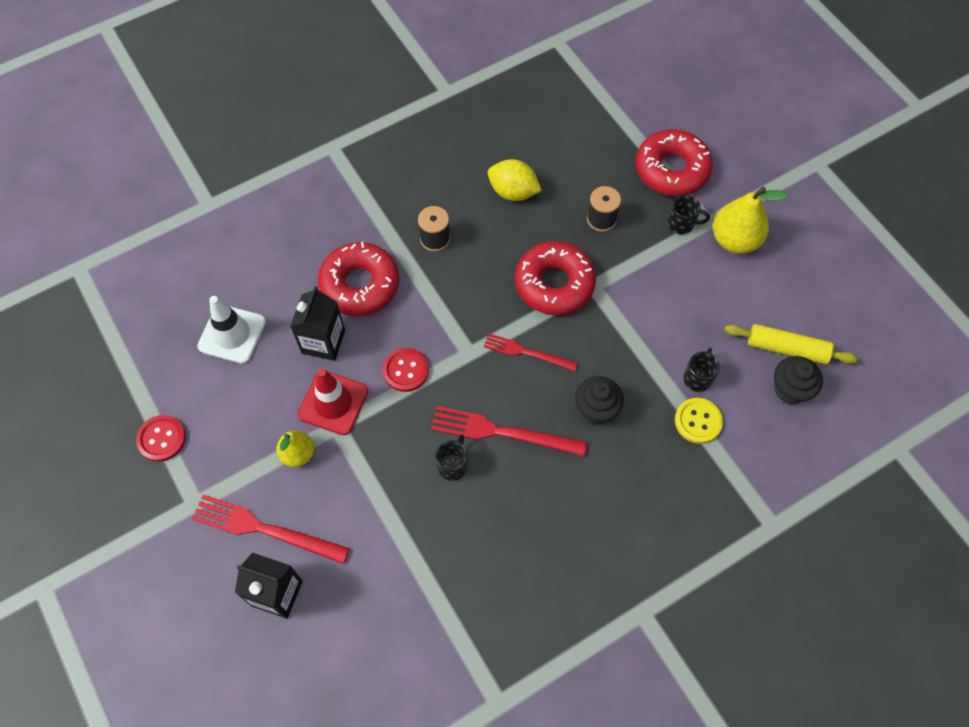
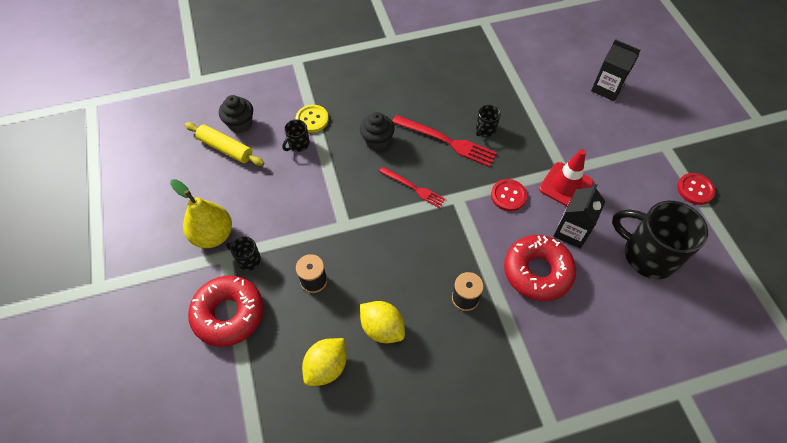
camera: 165 degrees left, 5 degrees down
red fork [192,495,350,564] -> none
white traffic cone [197,296,266,364] -> black mug [612,201,708,279]
yellow pear [277,430,314,467] -> none
red donut [515,241,596,315] -> none
none -> yellow lemon [302,338,347,386]

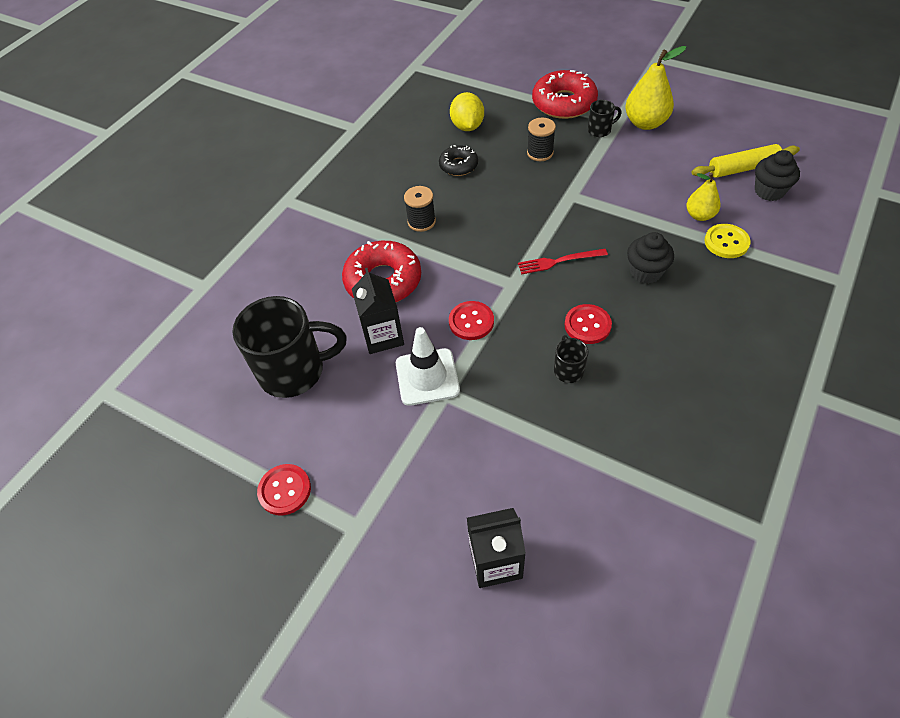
camera: 140 degrees right, 5 degrees down
black mug [282,119,310,152] -> yellow pear [686,173,720,221]
yellow lemon [360,301,405,343] -> black donut [439,145,478,176]
red fork [392,115,497,167] -> red button [565,304,612,344]
red traffic cone [539,149,594,206] -> white traffic cone [396,327,460,406]

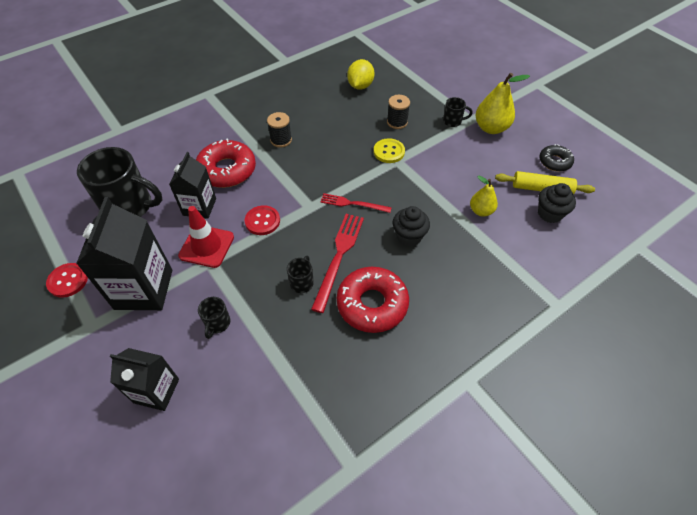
camera: 20 degrees right, 0 degrees up
white traffic cone [396,327,460,406] -> red traffic cone [178,206,234,268]
black donut [439,145,478,176] -> black donut moved to [539,144,574,171]
red donut [532,70,598,119] -> red donut moved to [337,267,409,333]
red button [565,304,612,344] -> red fork [311,214,364,313]
yellow button [704,224,751,258] -> yellow button moved to [374,138,405,163]
none -> black carton [76,197,172,310]
none -> black mug [198,297,230,339]

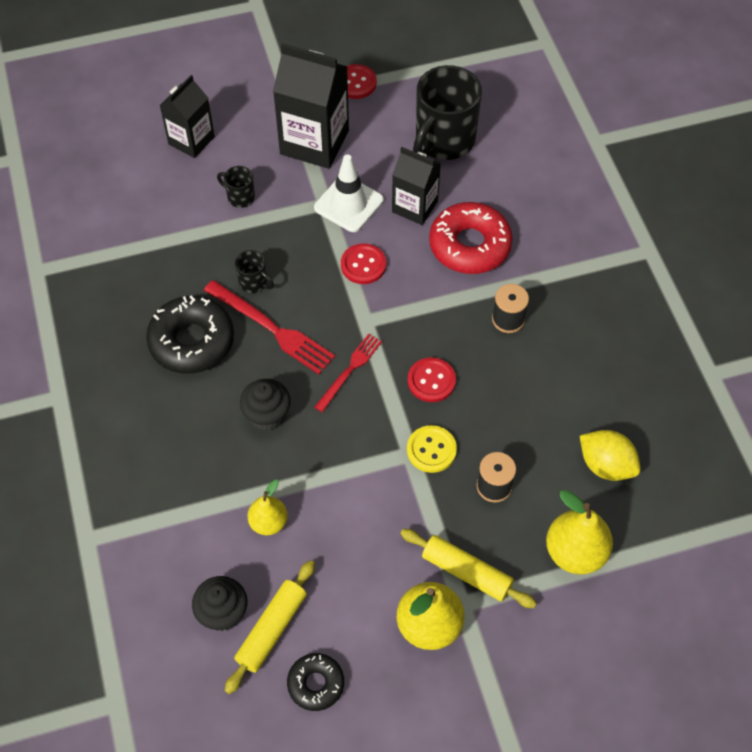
camera: 110 degrees right, 5 degrees up
red traffic cone [178,206,234,268] -> white traffic cone [314,154,383,232]
red donut [337,267,409,333] -> black donut [146,295,234,374]
black mug [443,97,473,127] -> yellow rolling pin [400,529,537,608]
none -> red button [408,357,456,402]
none -> yellow pear [546,490,613,574]

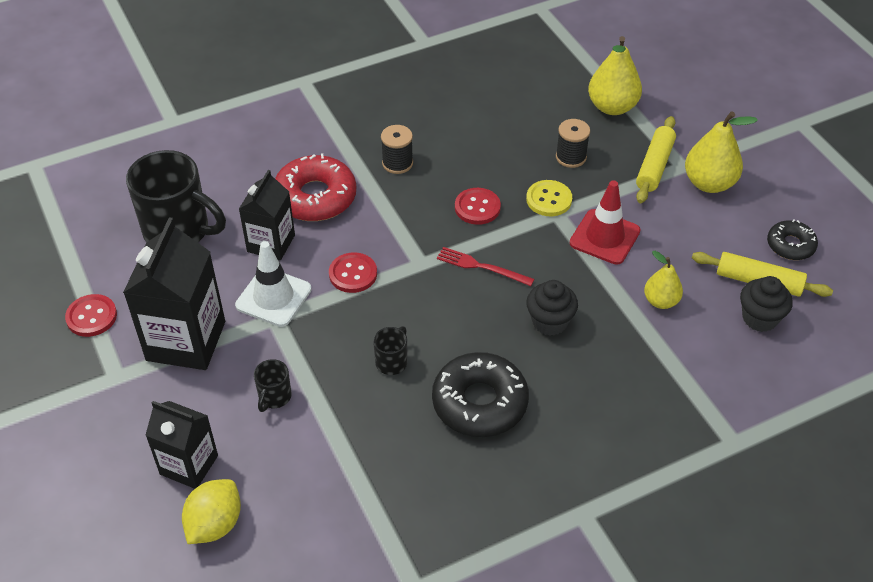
camera: 100 degrees left, 10 degrees down
red fork [204,280,335,374] -> none
yellow lemon [580,430,641,481] -> yellow lemon moved to [182,479,241,544]
none -> red traffic cone [570,180,641,264]

